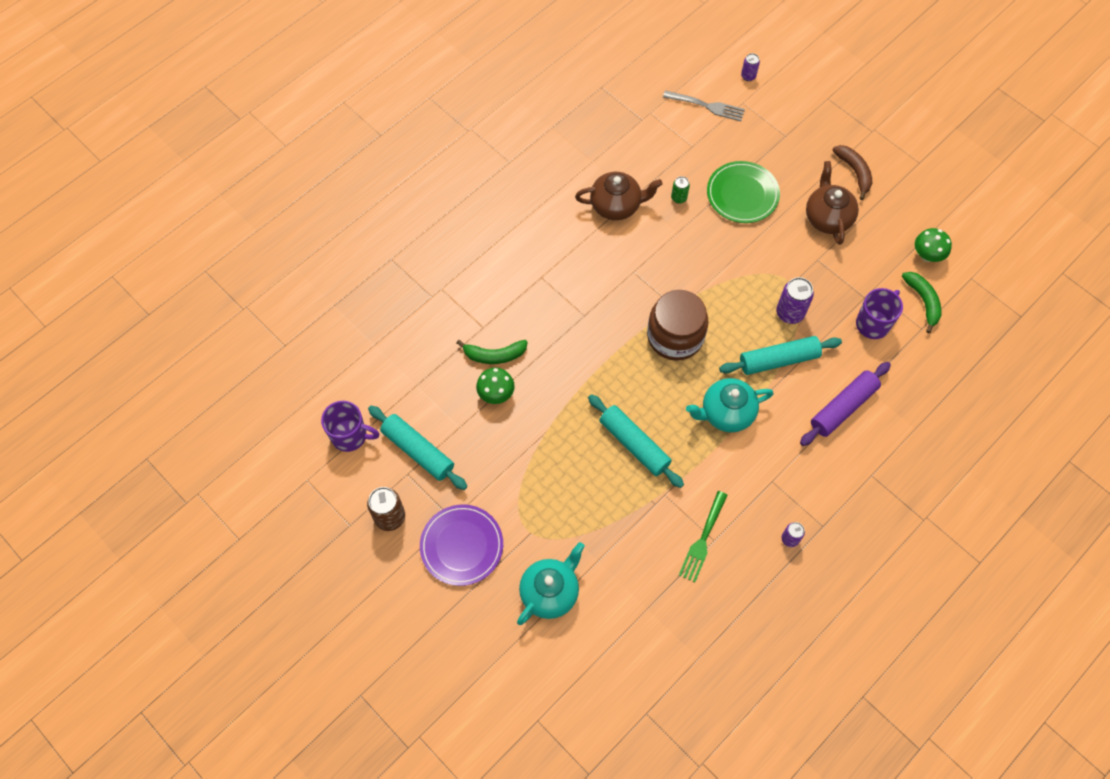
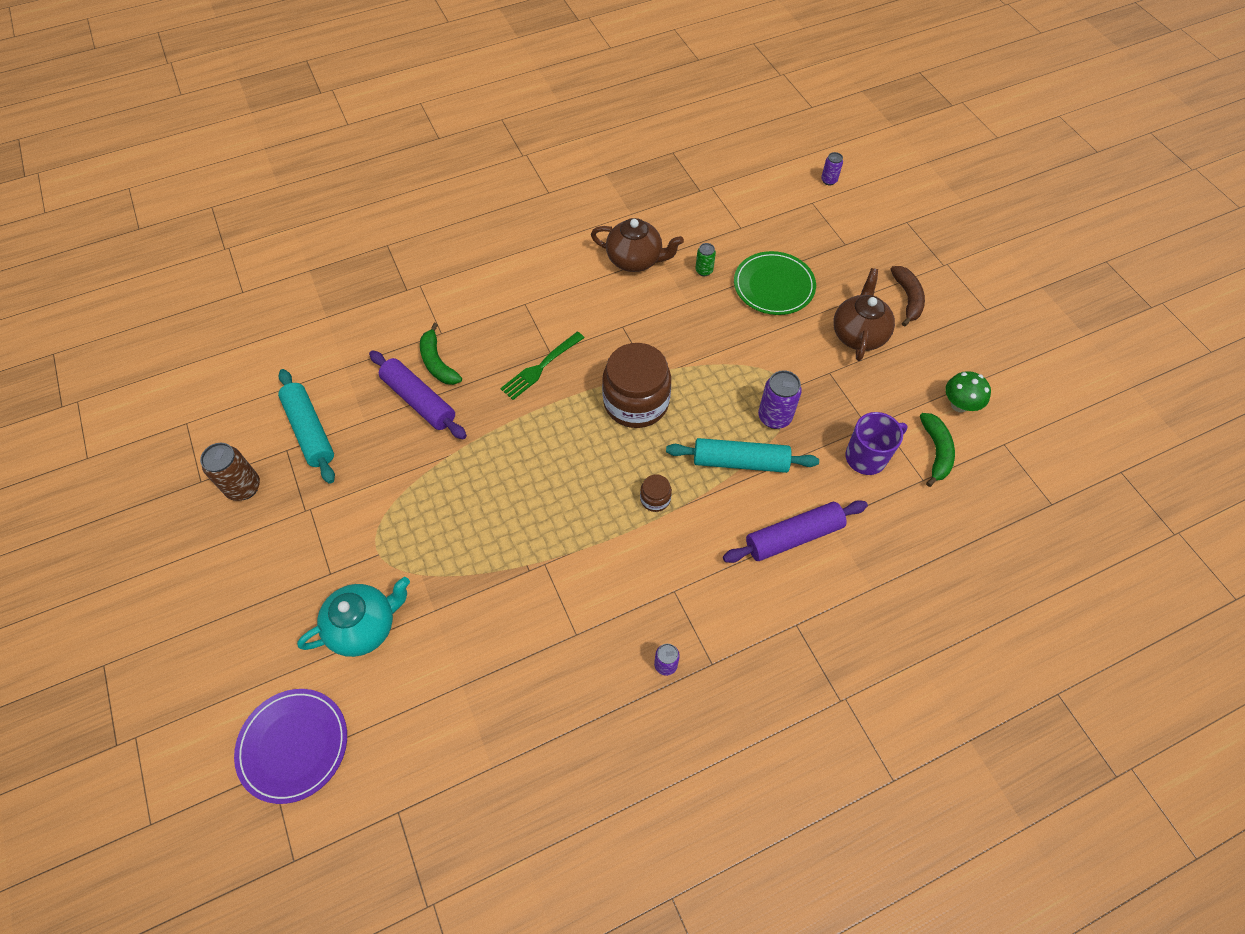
camera: 20 degrees right, 5 degrees down
purple mug [321,401,379,452] -> none
purple plate [420,504,503,586] -> purple plate moved to [234,689,347,804]
green banana [457,340,528,364] -> green banana turned 45 degrees clockwise [420,323,462,385]
green mushroom [476,367,515,404] -> purple rolling pin [369,351,467,439]
turquoise rolling pin [588,394,684,488] -> none
grey fork [663,90,745,121] -> none
green fork [679,491,728,582] -> green fork moved to [500,332,584,400]
turquoise teapot [686,378,774,432] -> brown jar [640,474,672,512]

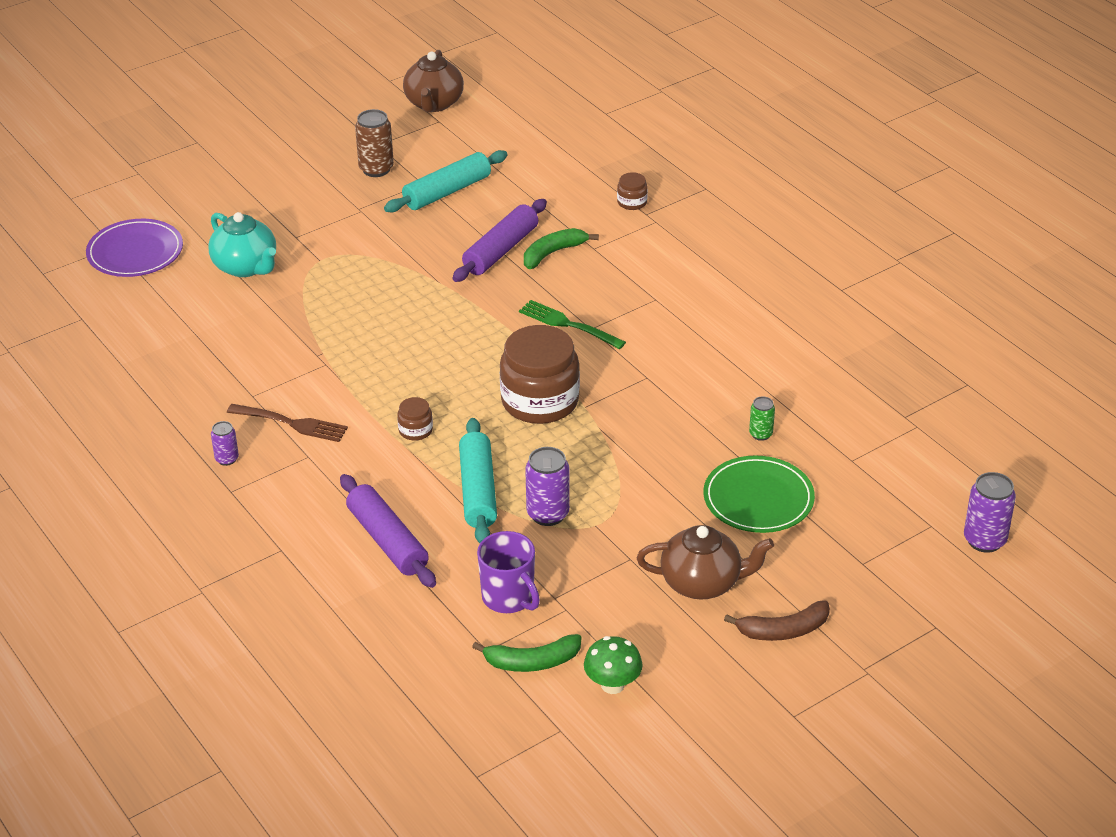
camera: 80 degrees right, 20 degrees down
brown teapot [591,218,684,272] -> brown teapot moved to [403,50,464,112]
purple can [821,152,843,185] -> purple can [964,472,1016,553], size x1.73
none -> brown fork [227,404,348,442]
none -> brown jar [617,172,648,210]

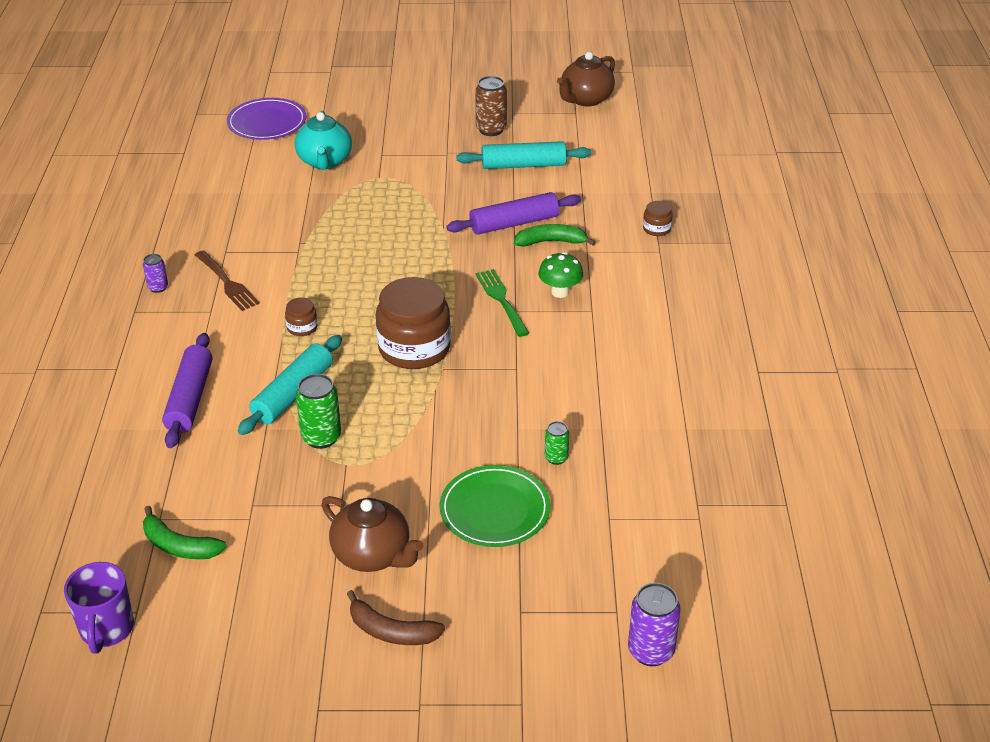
camera: 35 degrees right, 0 degrees up
purple mug [477,531,540,613] -> purple mug moved to [64,562,134,654]
purple can [525,447,570,526] -> green can [296,374,341,449]
green mushroom [584,636,643,694] -> green mushroom moved to [539,252,583,298]

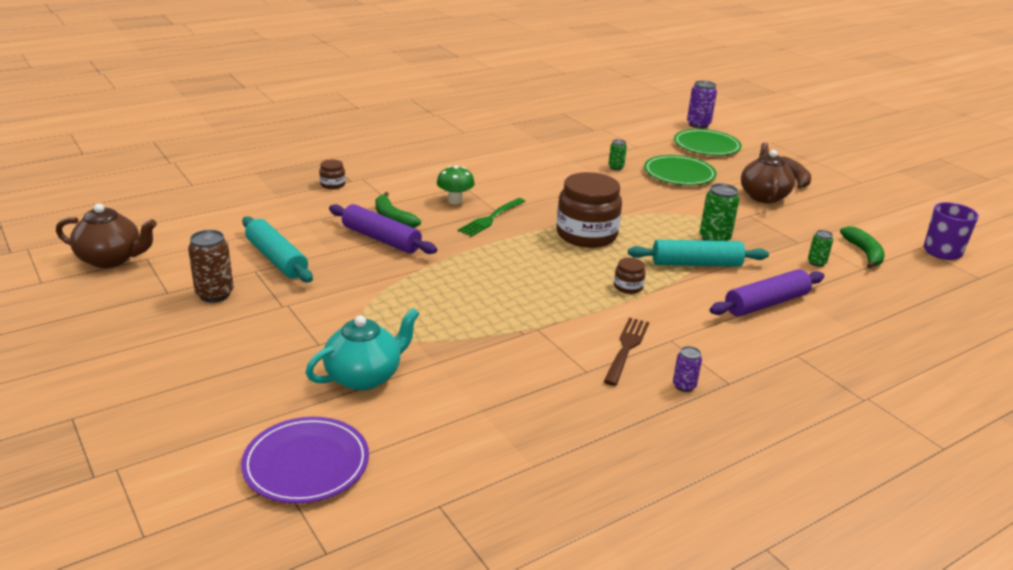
camera: 125 degrees left, 10 degrees down
none -> green plate [674,129,742,156]
none -> green can [808,230,833,267]

